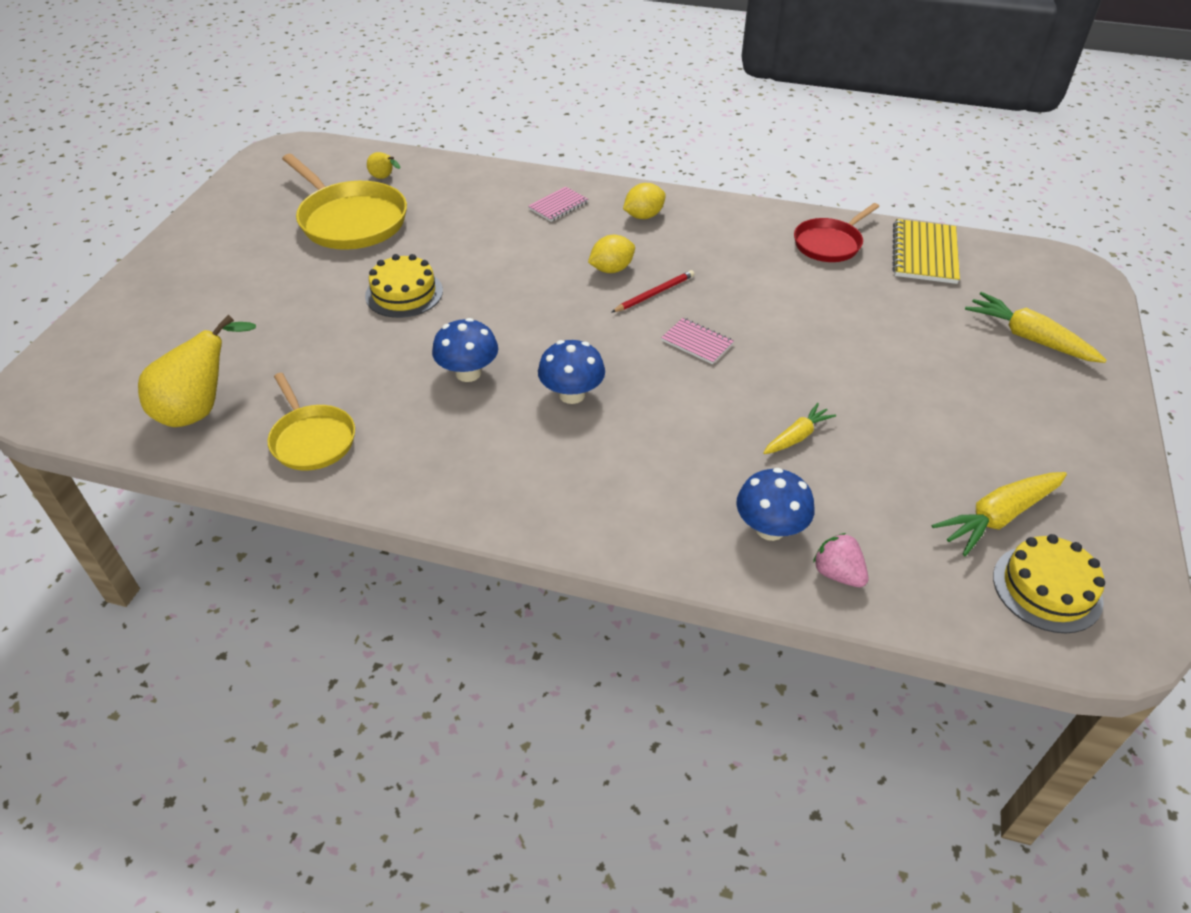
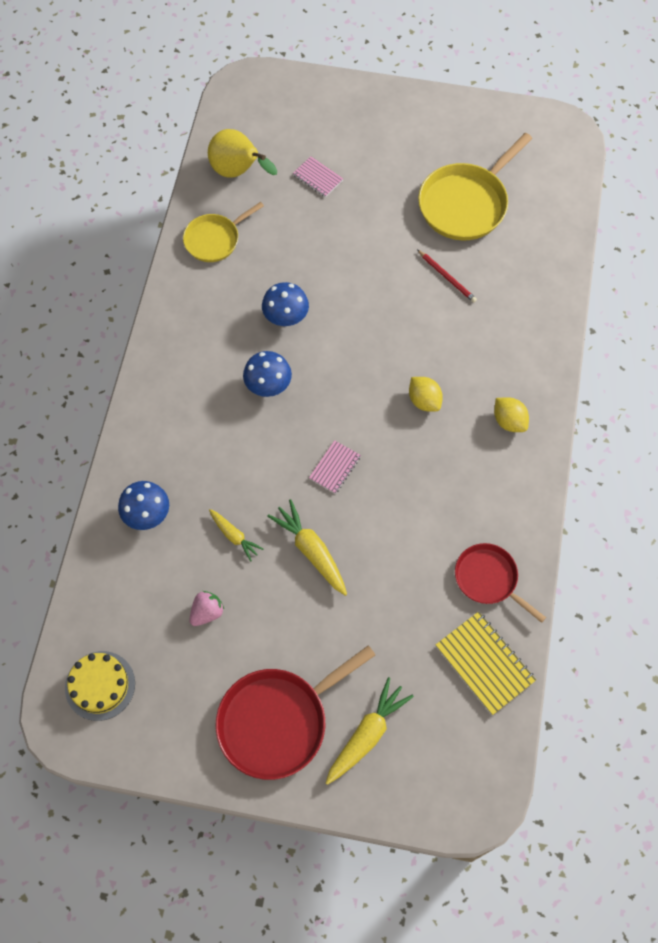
camera: 85 degrees right, 20 degrees up
yellow cake [365,254,443,318] -> none
yellow pear [367,152,400,179] -> none
pink notebook [528,186,588,222] -> pink notebook moved to [293,156,343,198]
red pencil [612,270,694,312] -> red pencil moved to [417,249,477,303]
pink strawberry [813,533,868,587] -> pink strawberry moved to [189,591,224,626]
yellow notebook [892,219,960,284] -> yellow notebook turned 45 degrees clockwise [436,611,536,715]
yellow carrot [932,472,1067,556] -> yellow carrot moved to [267,499,347,596]
none -> red pan [215,645,375,780]

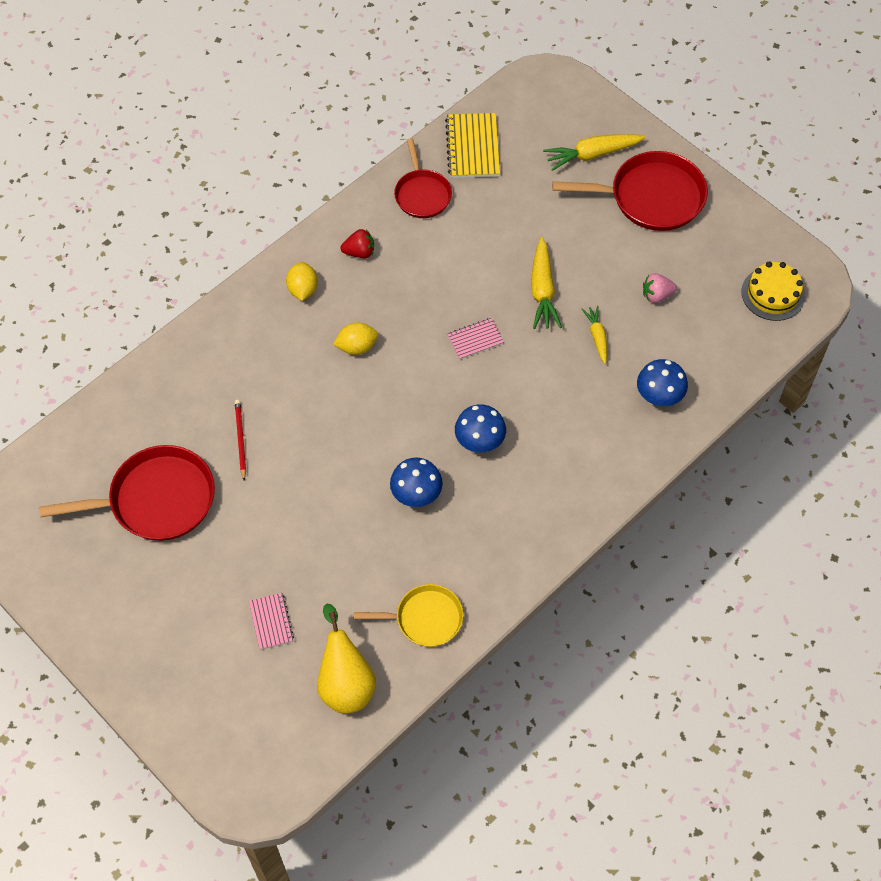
camera: 145 degrees left, 5 degrees down
yellow lemon [409,377,443,412] -> yellow lemon turned 75 degrees clockwise [333,323,378,355]
yellow pan [418,133,532,240] -> red pan [40,445,215,541]
none -> red strawberry [340,229,374,258]

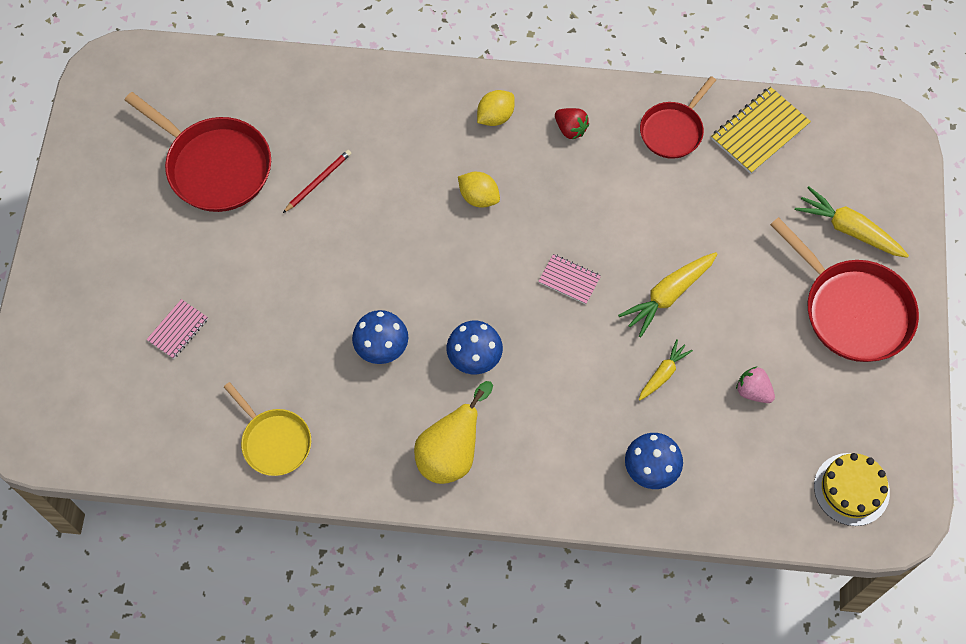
camera: 50 degrees right, 5 degrees up
yellow pear [317,604,376,714] -> yellow pear moved to [414,381,493,484]

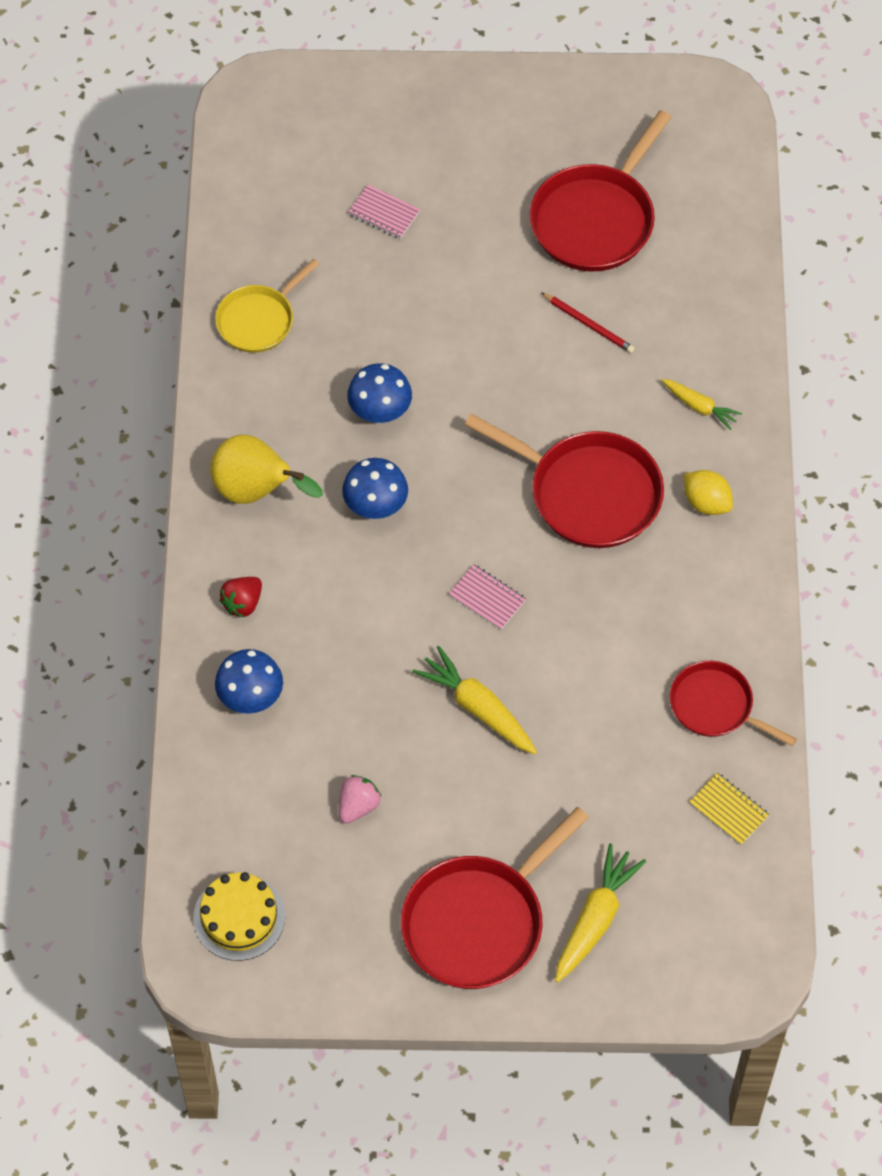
camera: 85 degrees right, 5 degrees down
yellow lemon [458,172,500,208] -> red pan [464,414,664,548]
pink notebook [538,254,601,304] -> pink notebook turned 75 degrees counterclockwise [449,564,526,630]
red strawberry [555,108,589,140] -> red strawberry moved to [219,577,262,618]
yellow carrot [639,339,693,400] -> yellow carrot moved to [661,379,742,430]
yellow notebook [711,87,811,174] -> yellow notebook [690,773,769,845], size x0.59

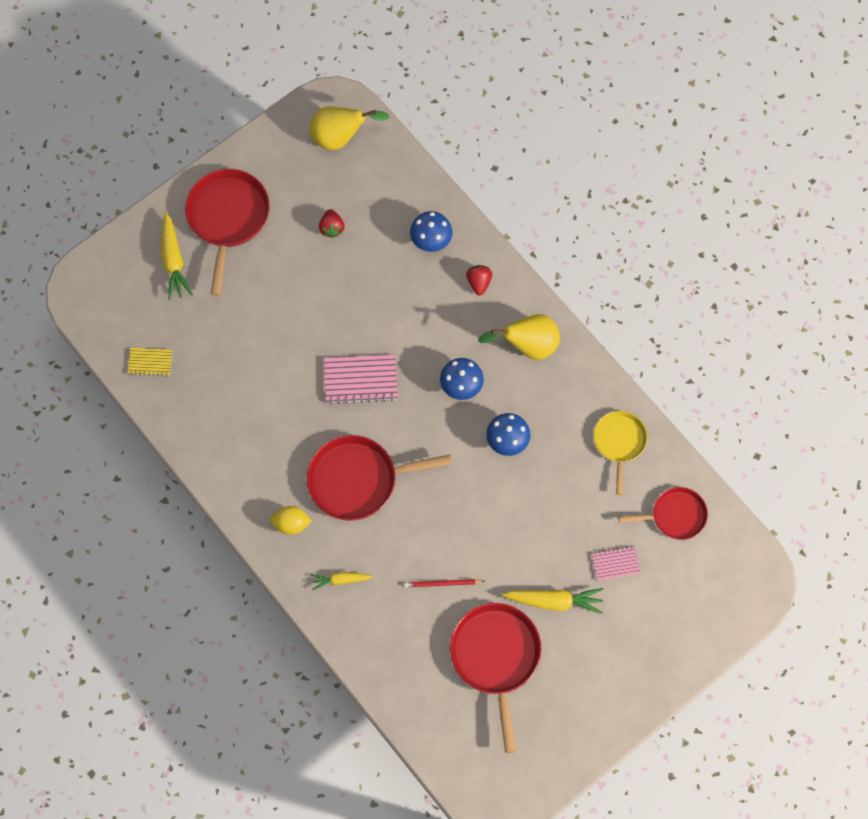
camera: 140 degrees right, 10 degrees up
yellow cake [193,872,285,961] -> yellow pear [310,107,390,150]
pink strawberry [339,775,381,823] -> red strawberry [319,209,345,238]
yellow carrot [412,646,537,754] -> yellow carrot moved to [502,588,603,614]
pink notebook [449,564,526,630] -> pink notebook [324,355,398,404], size x1.69
red pan [670,661,797,746] -> red pan moved to [619,487,708,540]

